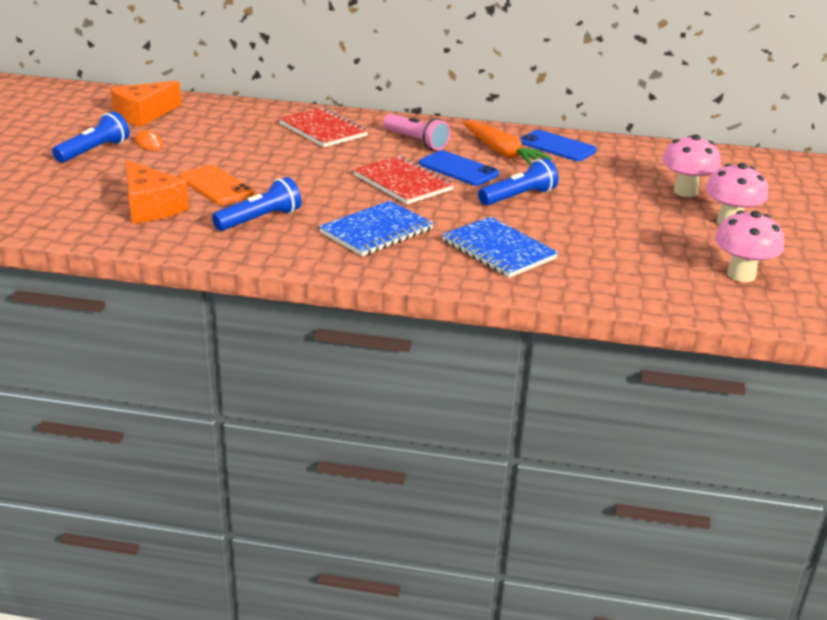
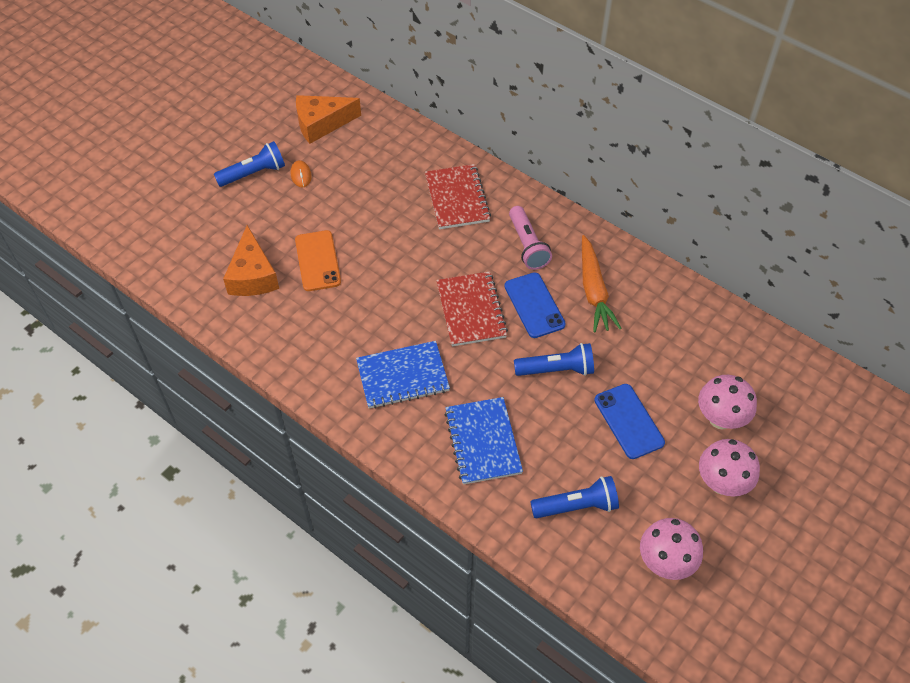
camera: 30 degrees right, 25 degrees up
blue flashlight [212,177,301,231] -> blue flashlight moved to [530,476,619,518]
blue phone [520,130,597,161] -> blue phone moved to [594,384,665,459]

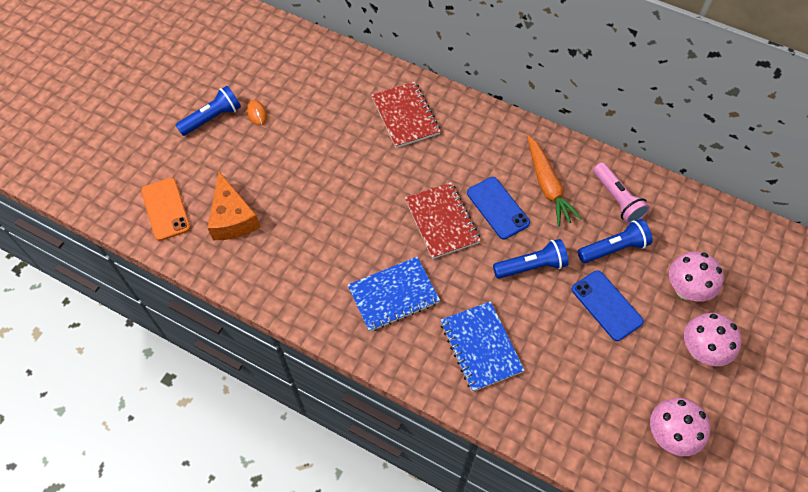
camera: 10 degrees left, 5 degrees up
orange phone [295,230,341,291] -> orange phone moved to [141,178,191,241]
orange cheese [296,95,361,144] -> none
pink flashlight [509,206,552,270] -> pink flashlight moved to [593,162,650,224]
blue flashlight [530,476,619,518] -> blue flashlight moved to [578,219,653,263]

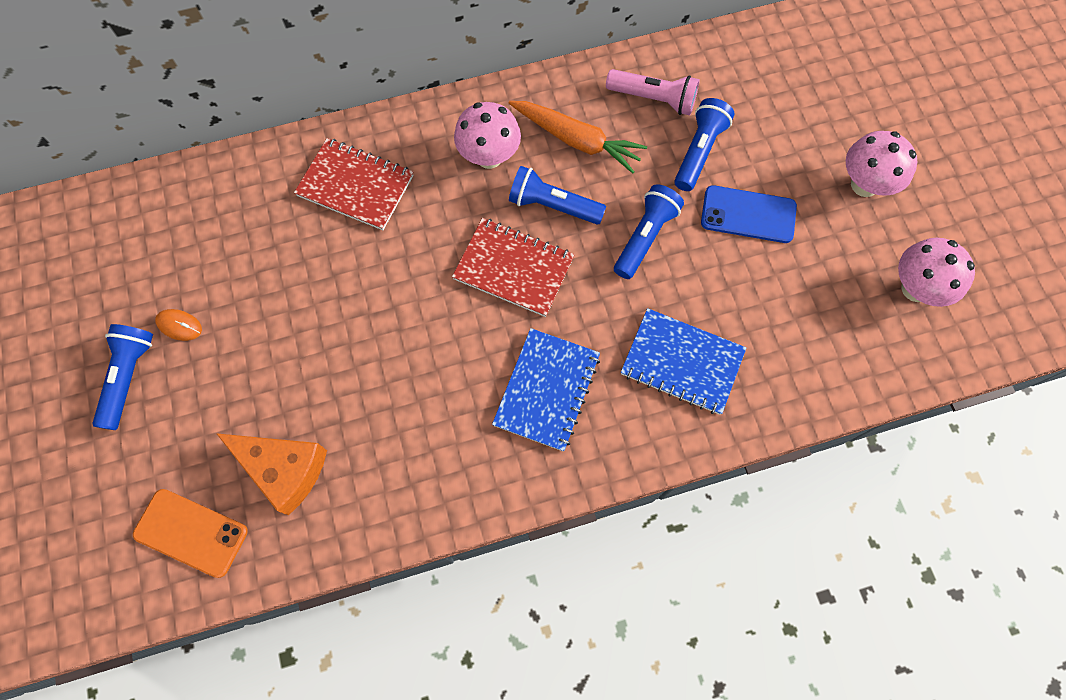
camera: 45 degrees left, 10 degrees up
blue phone [467,177,530,239] -> blue flashlight [509,166,606,225]
pink mushroom [669,251,724,302] -> pink mushroom moved to [454,102,521,169]

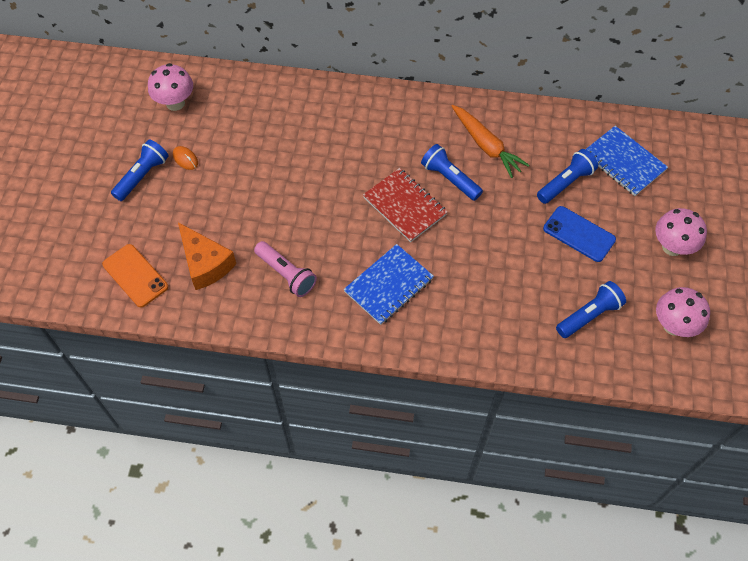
camera: 25 degrees right, 10 degrees down
red notebook [294,138,414,230] -> none
pink mushroom [454,102,521,169] -> pink mushroom moved to [148,63,193,111]
pink flashlight [606,69,700,115] -> pink flashlight moved to [254,241,317,297]
blue flashlight [614,184,684,279] -> blue flashlight moved to [556,281,626,338]
blue notebook [621,308,746,415] -> blue notebook moved to [586,126,668,196]

